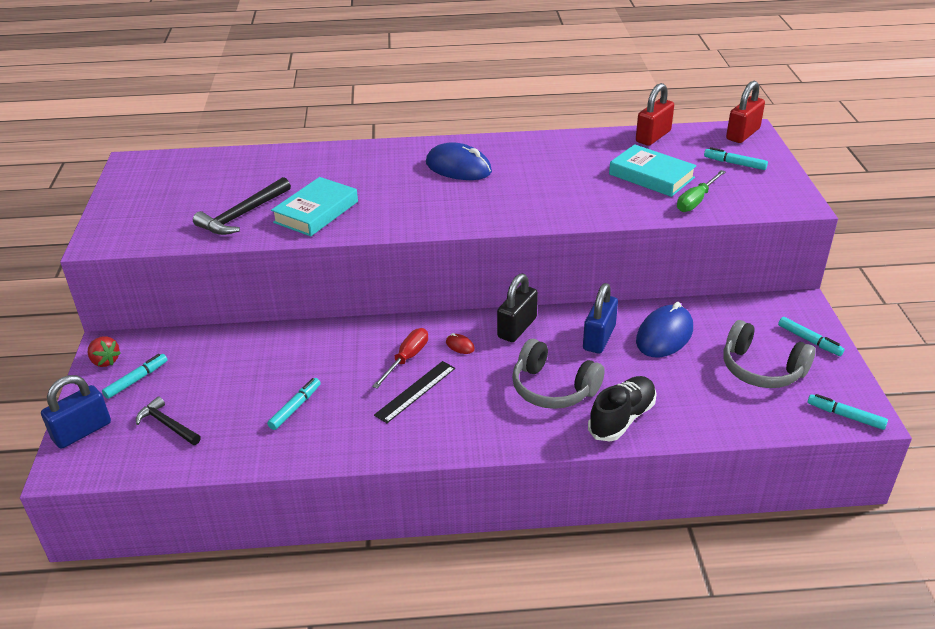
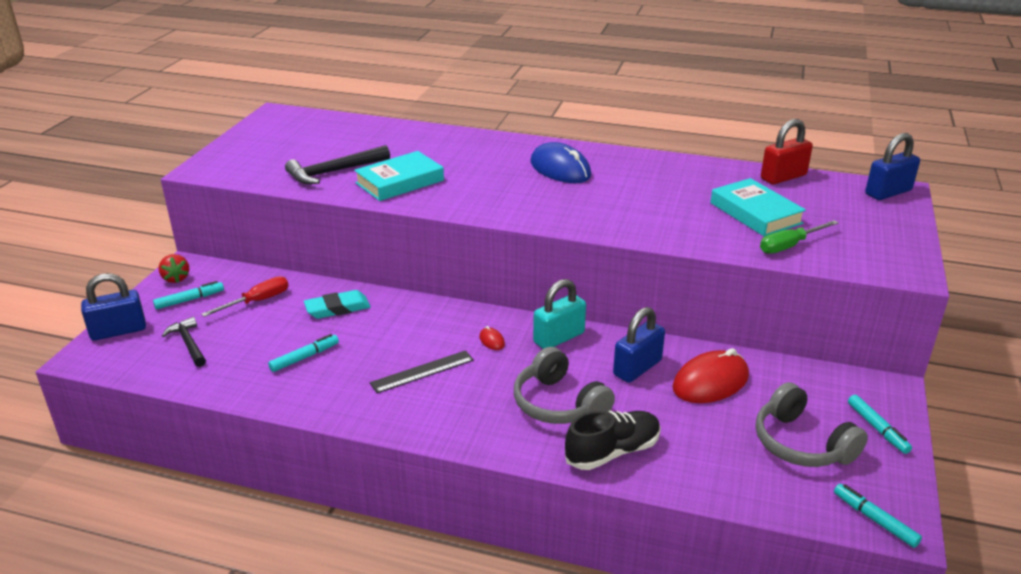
camera: 20 degrees right, 5 degrees down
red screwdriver [372,328,428,388] -> red screwdriver moved to [201,276,289,317]
black padlock [497,274,538,342] -> turquoise padlock [533,279,586,349]
blue mouse [636,302,693,357] -> red mouse [672,348,749,403]
turquoise marker [704,147,768,170] -> none
red padlock [726,81,765,143] -> blue padlock [865,133,920,200]
none -> turquoise eraser [304,290,371,319]

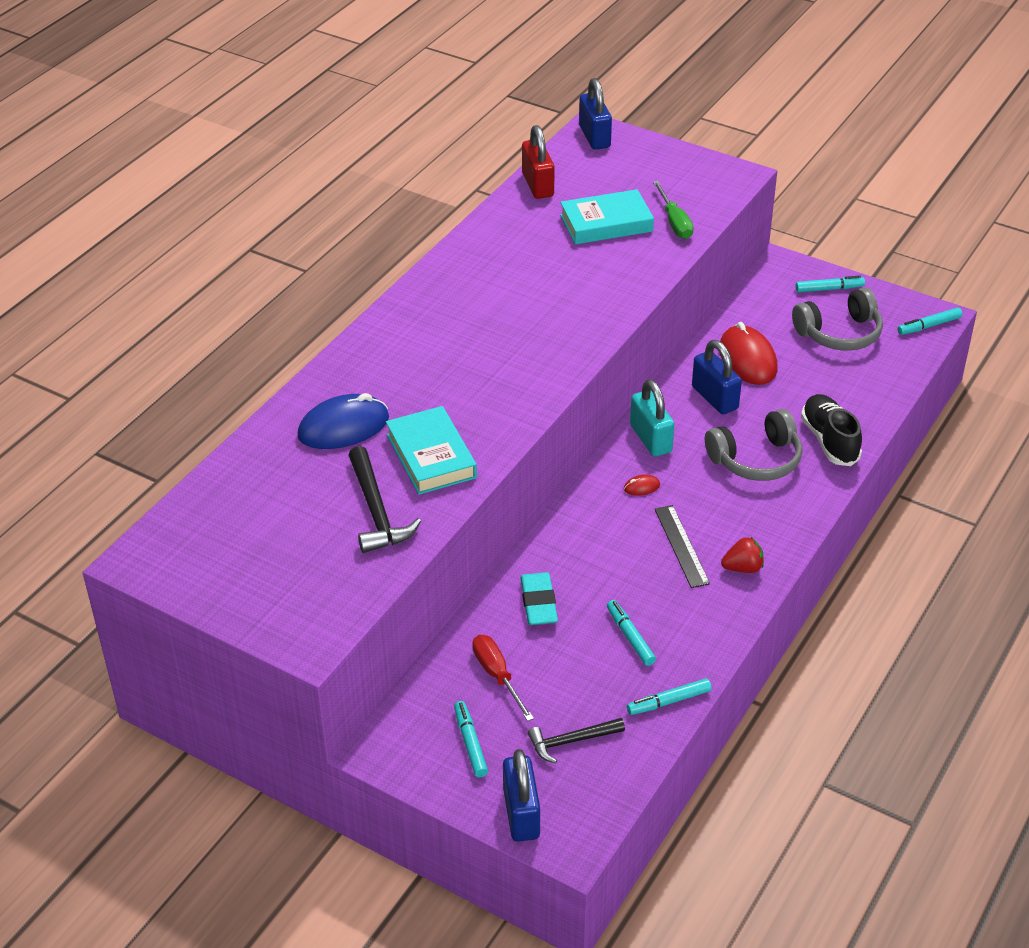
camera: 75 degrees left, 10 degrees up
red strawberry [158,254,189,283] -> red strawberry moved to [721,537,764,573]
blue mouse [531,142,591,183] -> blue mouse moved to [297,393,389,449]
none -> turquoise marker [627,678,712,715]

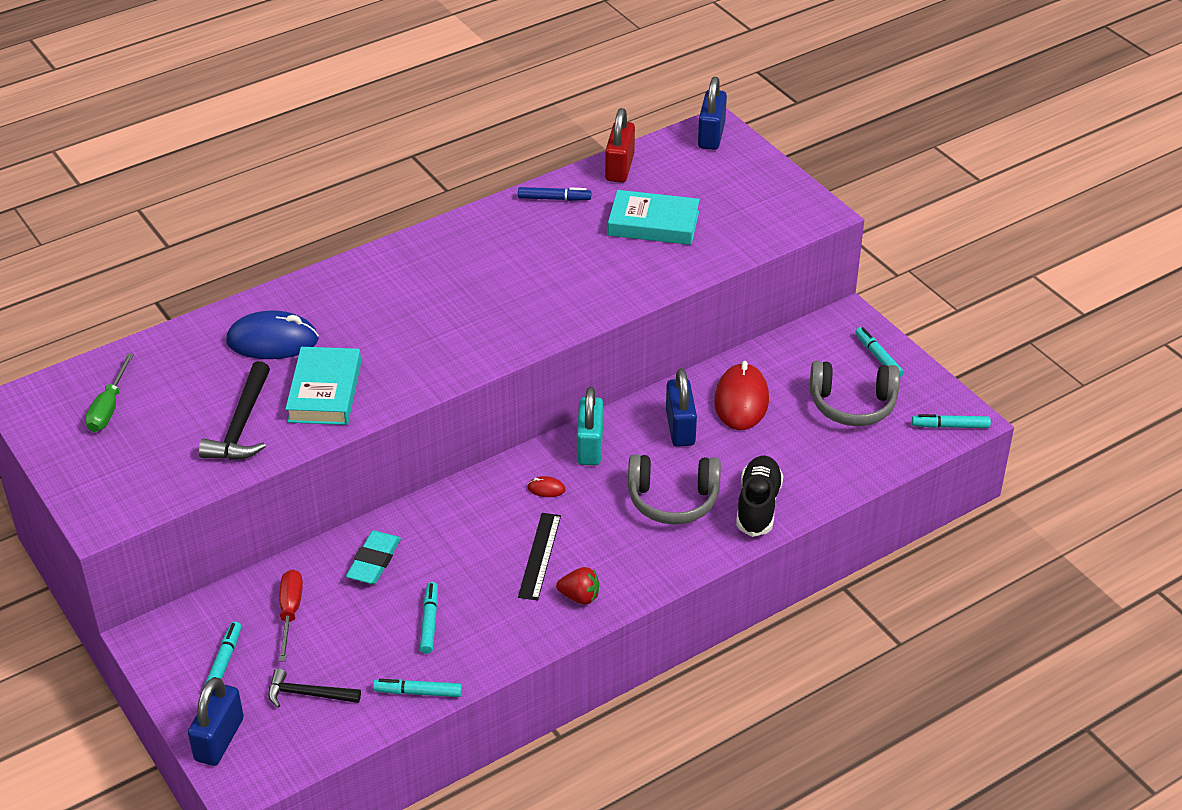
camera: 25 degrees right, 0 degrees up
green screwdriver [653,181,694,239] -> green screwdriver moved to [85,353,134,432]
turquoise marker [795,275,865,292] -> turquoise marker turned 135 degrees counterclockwise [855,327,904,377]
none -> blue marker [518,187,591,201]

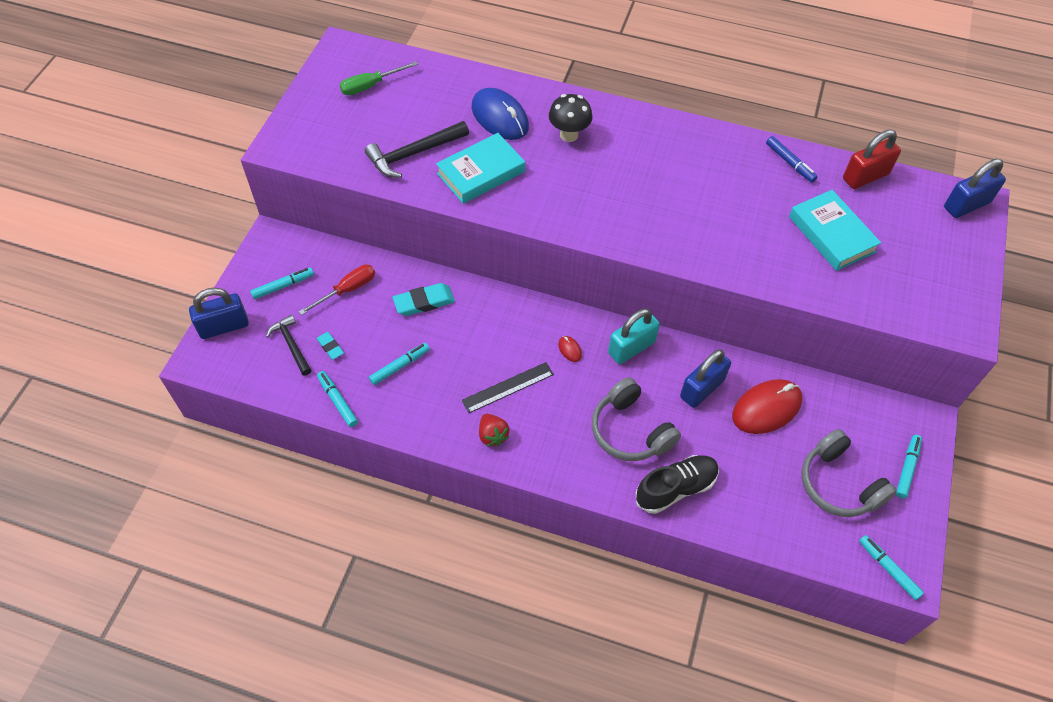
camera: 50 degrees right, 15 degrees up
none -> turquoise eraser [316,332,344,359]
none -> black mushroom [549,94,592,142]

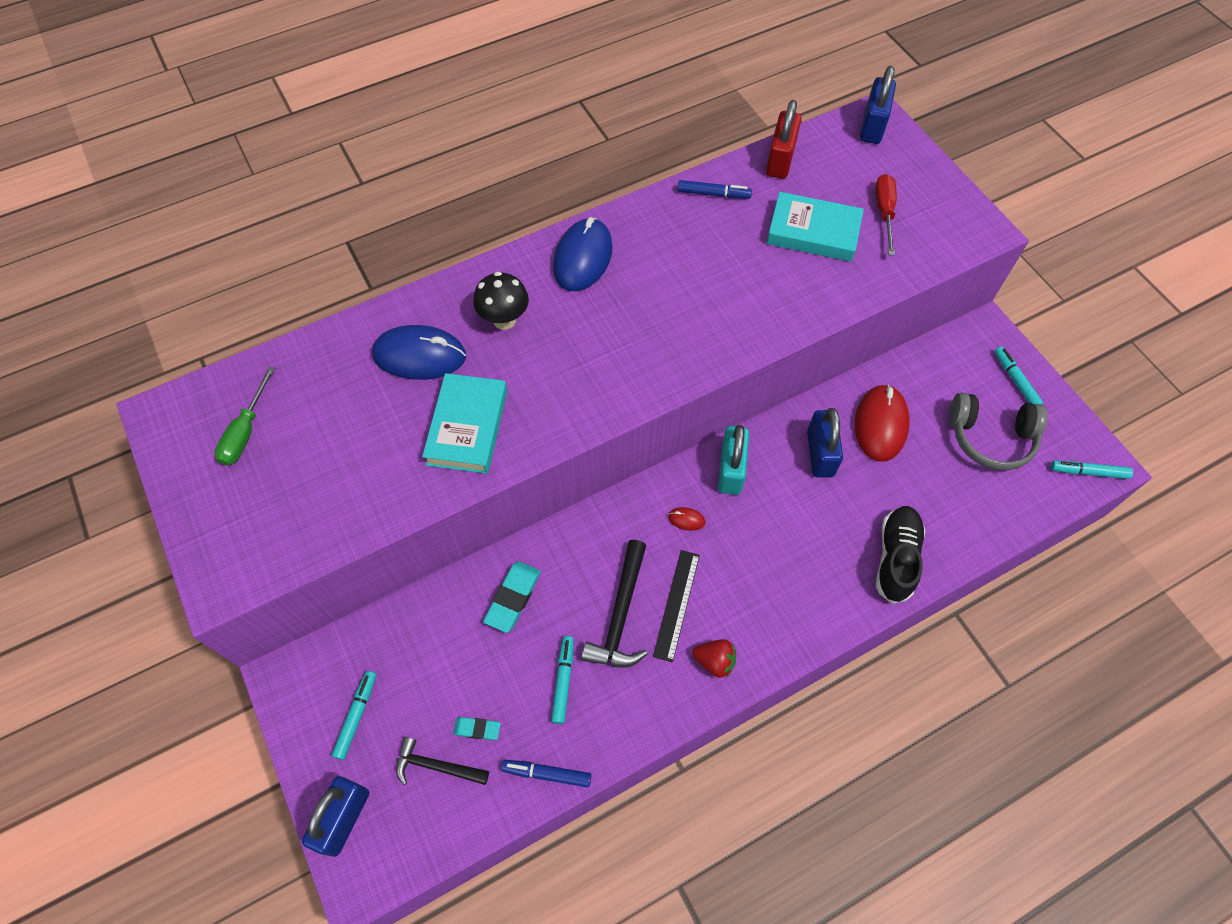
camera: 45 degrees left, 5 degrees up
red screwdriver [299,264,375,315] -> red screwdriver moved to [875,174,897,255]
turquoise marker [317,371,358,427] -> blue marker [501,760,591,787]
black hammer [365,121,469,178] -> black hammer moved to [581,540,648,668]
grey headphones [592,377,681,461] -> none
none -> blue mouse [553,217,613,291]

